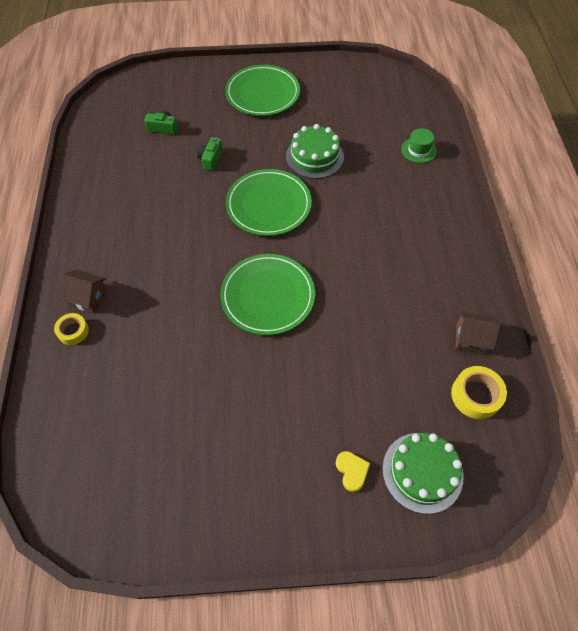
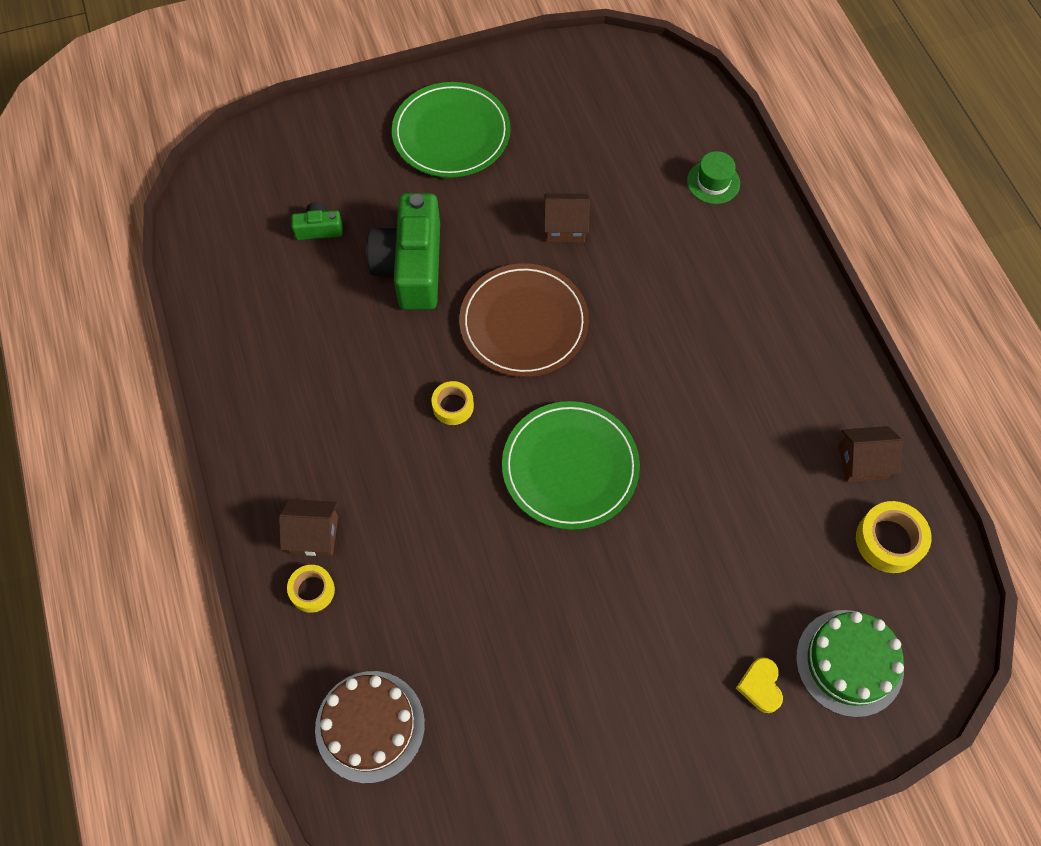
camera: 15 degrees left, 5 degrees up
green camera [197,137,223,171] -> green camera [367,193,440,310], size x2.18
green plate [226,169,312,236] -> brown plate [459,263,589,377]
green cake [286,124,344,179] -> brown house [544,193,590,243]
yellow heart [336,451,370,492] -> yellow heart turned 150 degrees counterclockwise [736,657,783,713]
none -> brown cake [315,671,425,783]
none -> yellow tape [431,381,474,425]

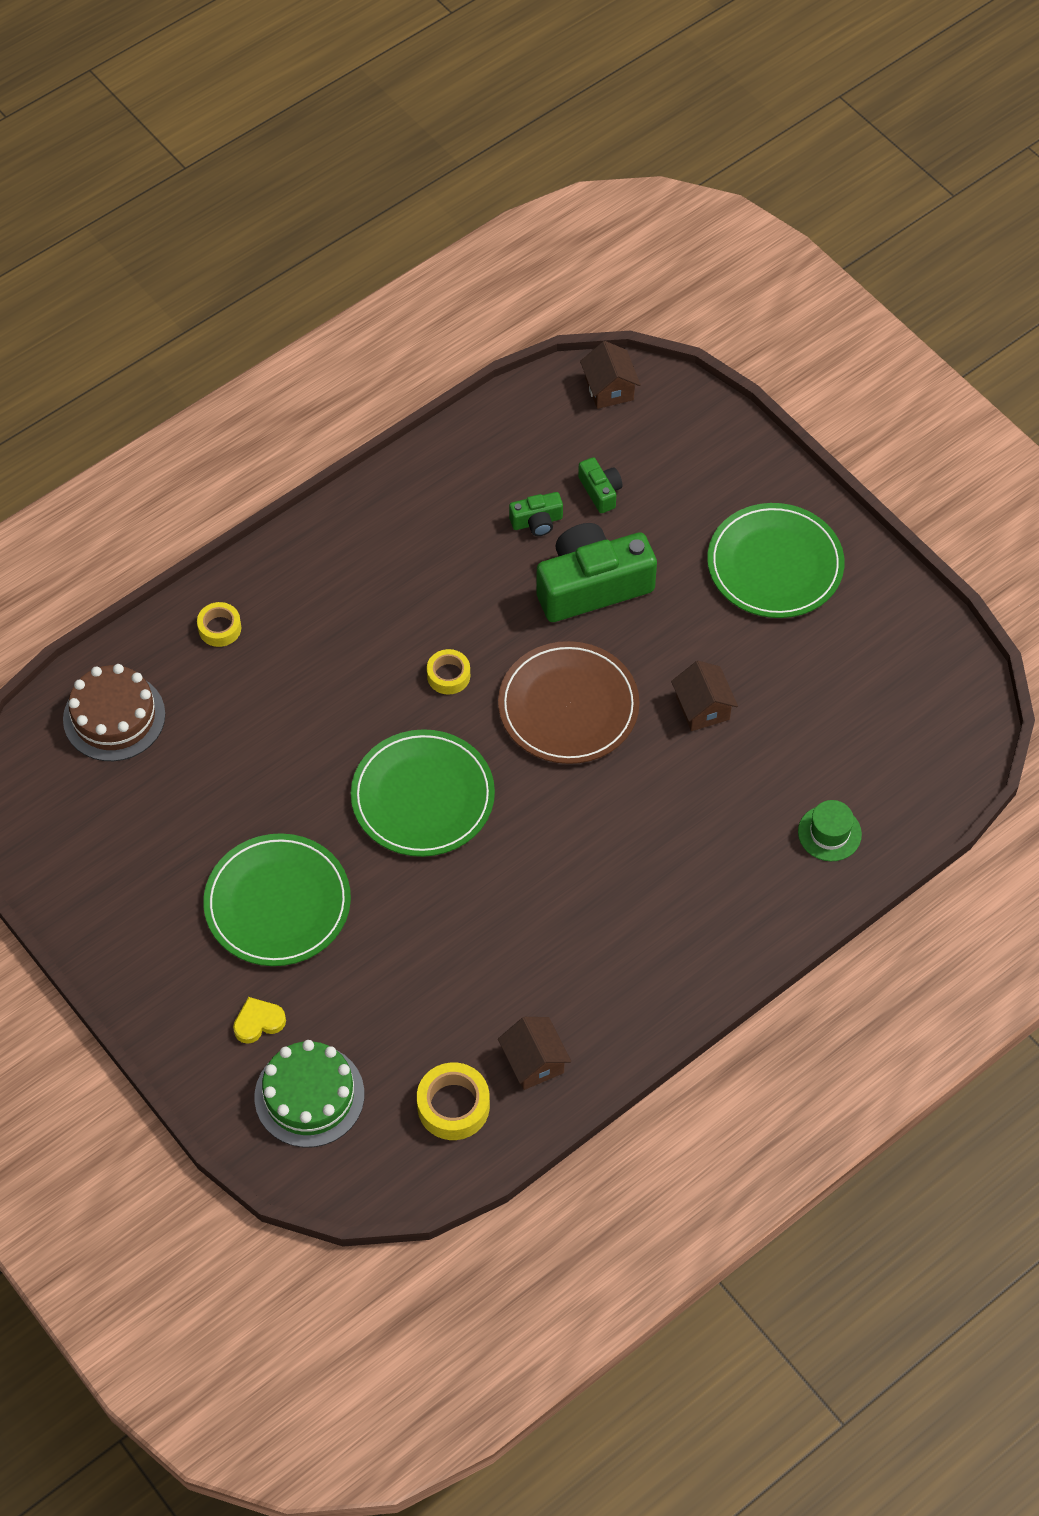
camera: 70 degrees right, 5 degrees down
brown house [279,499,338,556] -> brown house moved to [580,341,641,409]
none -> green plate [203,833,351,966]
none -> green camera [509,492,563,536]

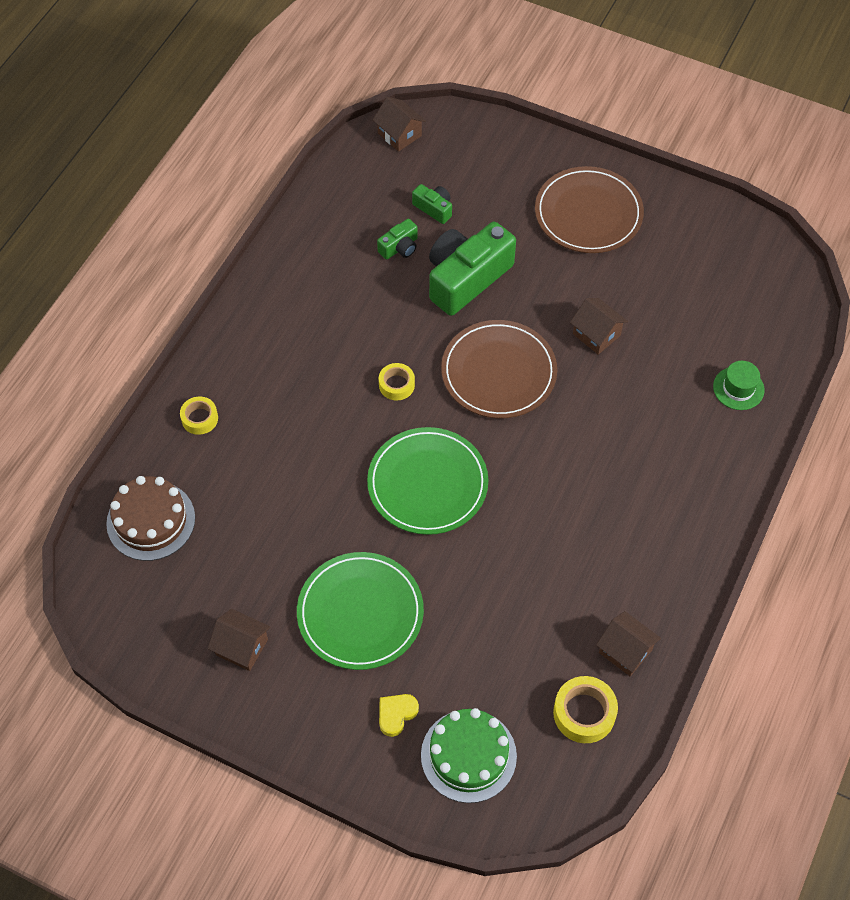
camera: 25 degrees left, 0 degrees up
green plate [707,503,845,618] -> brown plate [535,166,644,253]
none -> brown house [208,609,271,671]

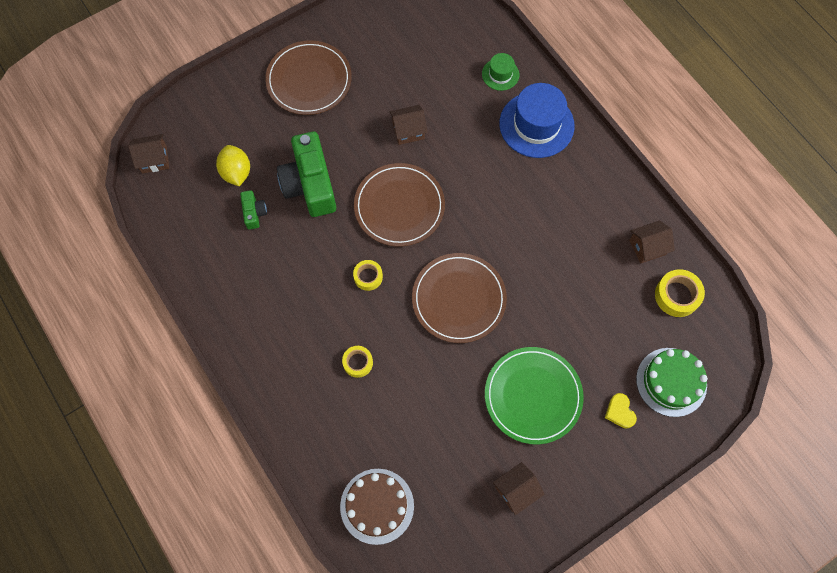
camera: 60 degrees left, 10 degrees up
yellow tape [180,397,218,435] -> yellow tape moved to [342,346,373,378]
green plate [367,427,489,535] -> brown plate [412,253,507,343]
green camera [412,184,452,224] -> yellow lemon [216,145,250,186]
none -> blue hat [499,83,575,158]

